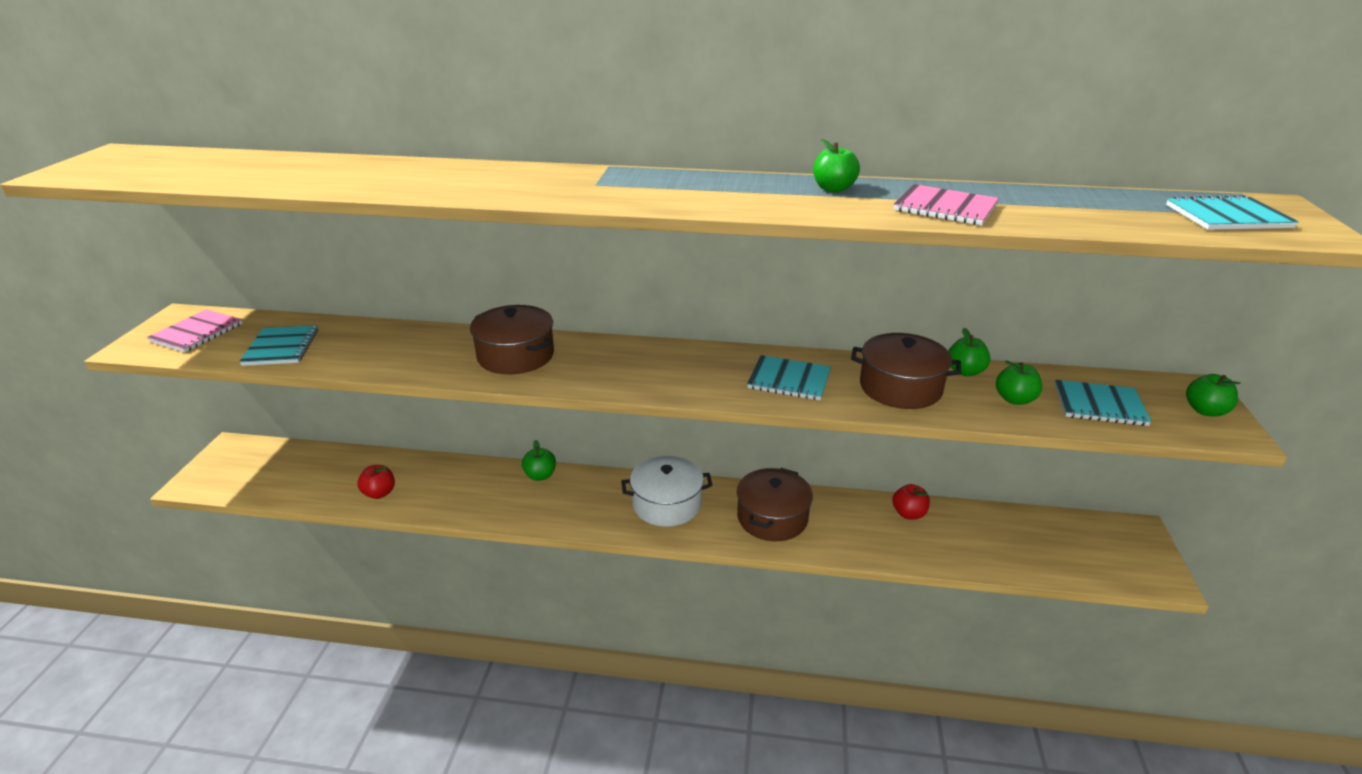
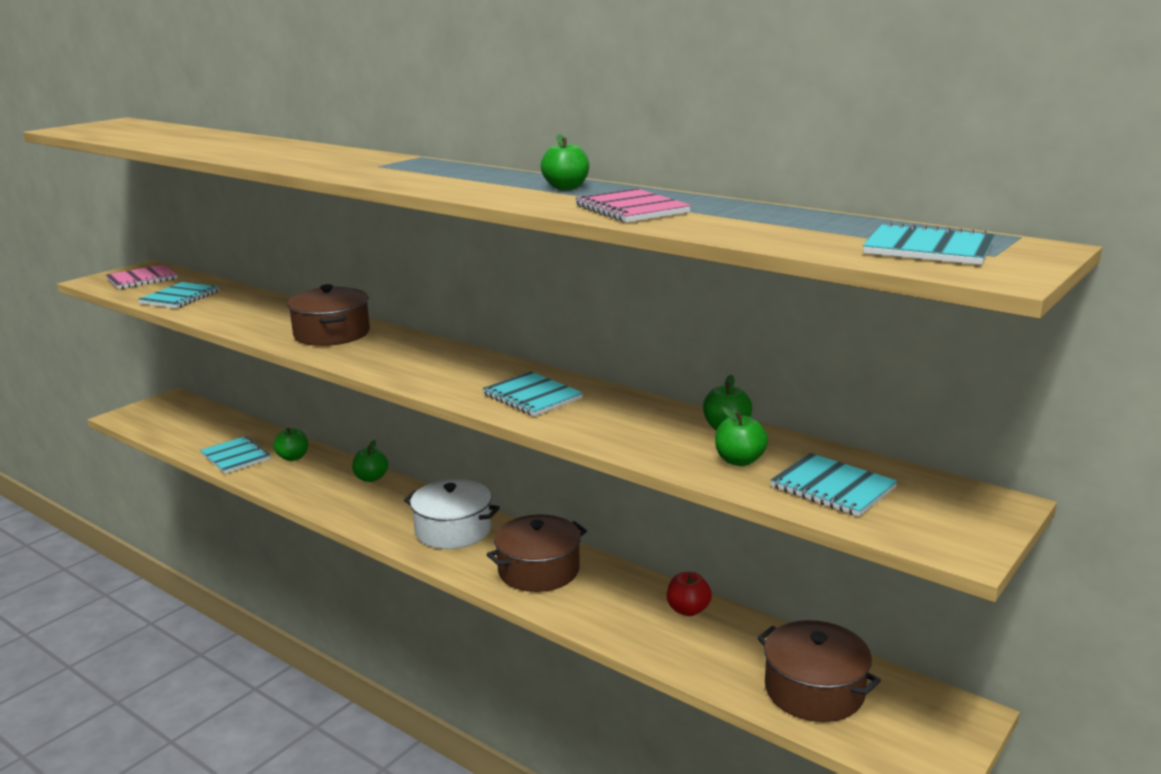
camera: 30 degrees right, 10 degrees down
red apple [357,465,395,499] -> turquoise notebook [200,436,270,474]
brown pot [851,333,961,409] -> brown pot moved to [757,620,881,722]
green apple [1186,374,1241,417] -> green apple moved to [273,428,308,461]

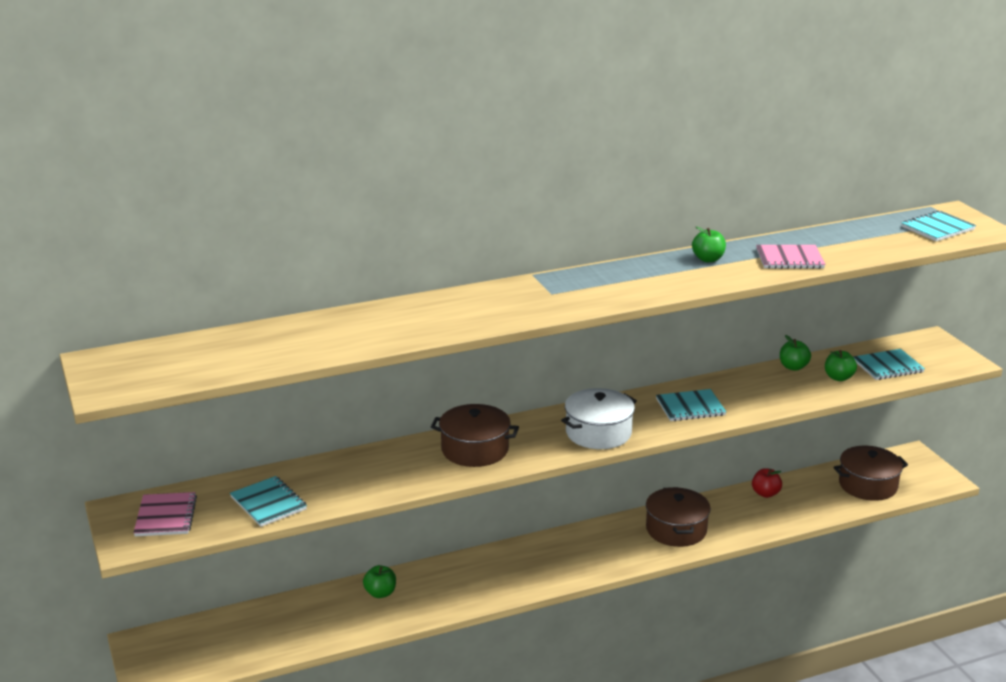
camera: 60 degrees left, 5 degrees up
turquoise notebook [200,436,270,474] -> none
green apple [352,440,388,482] -> none
white pot [404,479,500,549] -> white pot moved to [561,388,637,449]

